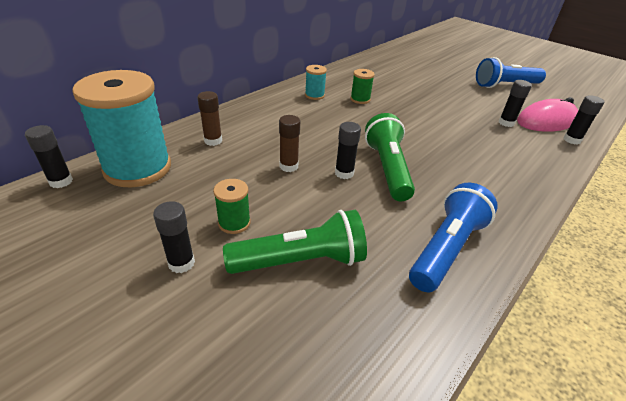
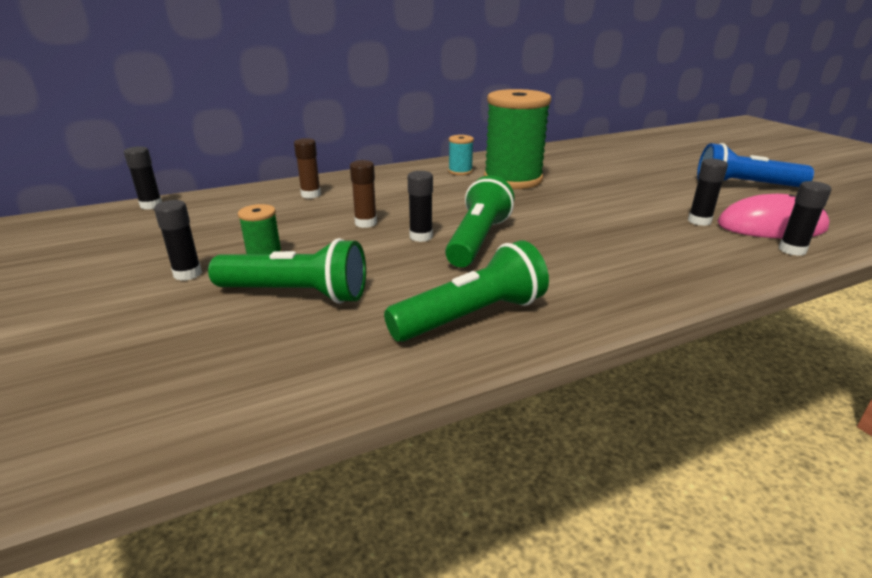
camera: 25 degrees right, 10 degrees down
turquoise spool [72,70,171,187] -> none
green spool [350,69,375,104] -> green spool [484,89,551,189], size x2.31
blue flashlight [409,183,498,292] -> green flashlight [384,240,549,342]

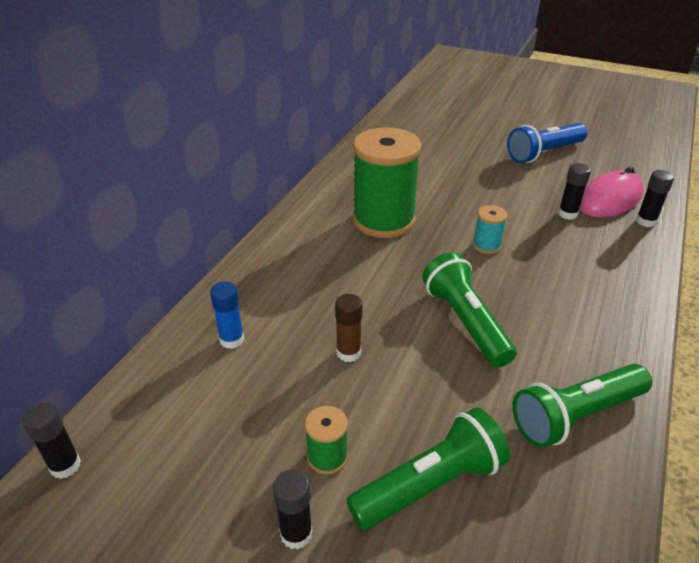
camera: 40 degrees left, 10 degrees up
brown glue stick [294,138,321,199] -> blue glue stick [210,281,244,349]
green flashlight [384,240,549,342] -> green flashlight turned 135 degrees counterclockwise [512,364,652,448]
black glue stick [408,171,433,242] -> none
turquoise spool [448,135,474,175] -> turquoise spool moved to [473,205,508,254]

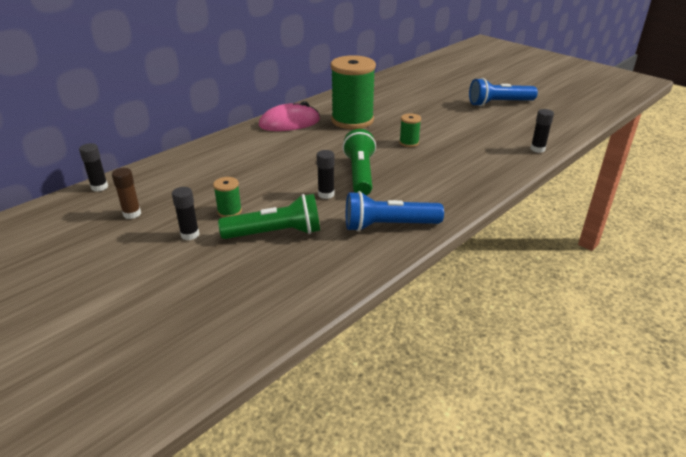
camera: 20 degrees right, 5 degrees down
blue glue stick [210,281,244,349] -> none
brown glue stick [335,294,363,362] -> brown glue stick moved to [112,168,141,219]
turquoise spool [473,205,508,254] -> green spool [399,113,421,147]
green flashlight [512,364,652,448] -> blue flashlight [346,191,444,232]
black glue stick [558,163,591,220] -> black glue stick moved to [317,150,335,199]
pink mouse [579,167,644,217] -> pink mouse moved to [259,101,320,131]

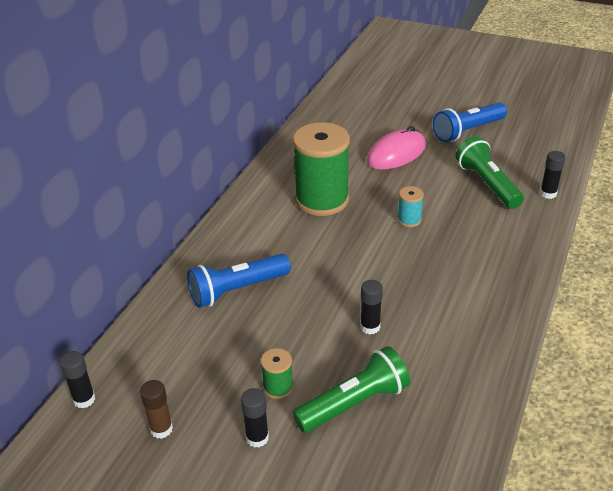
camera: 20 degrees left, 5 degrees up
pink mouse [259,101,320,131] -> pink mouse moved to [367,126,426,170]
green flashlight [343,129,376,195] -> green flashlight moved to [455,136,524,209]
blue flashlight [346,191,444,232] -> blue flashlight moved to [187,254,291,308]
green spool [399,113,421,147] -> turquoise spool [397,186,424,227]

